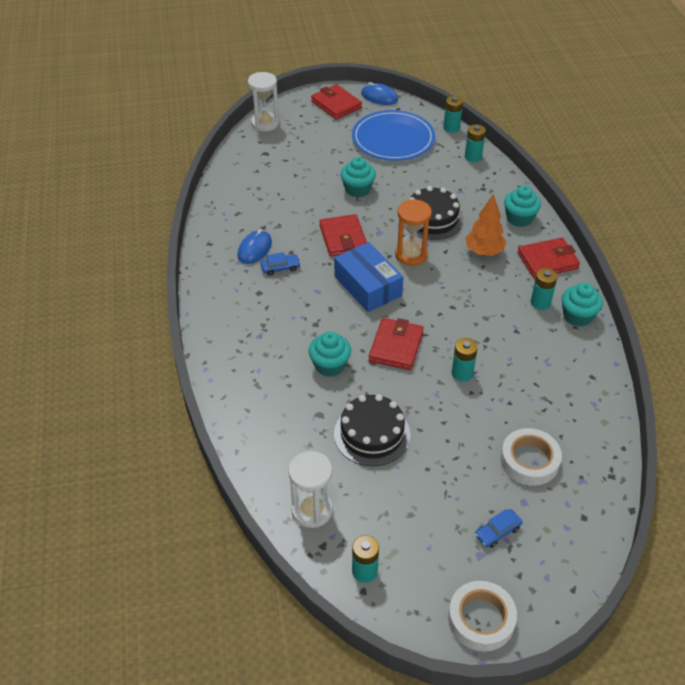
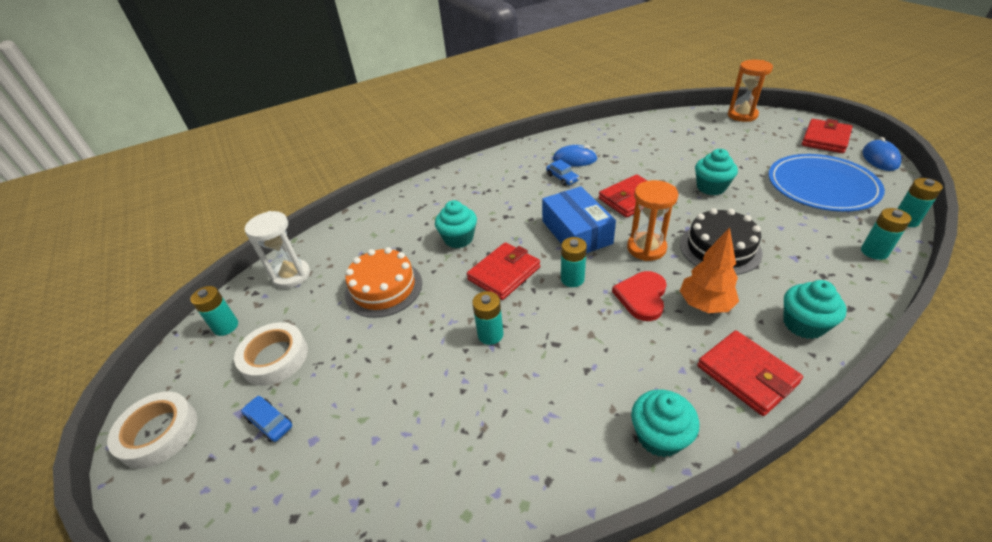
camera: 75 degrees right, 5 degrees down
white hourglass [248,72,279,132] -> orange hourglass [728,60,773,122]
blue box [334,242,403,312] -> blue box turned 60 degrees counterclockwise [542,186,616,253]
black cake [334,394,411,467] -> orange cake [345,247,422,318]
red wallet [369,318,424,370] -> red wallet turned 45 degrees counterclockwise [467,242,540,300]
white tape [500,428,562,486] -> white tape moved to [234,322,308,386]
turquoise battery [531,268,557,310] -> turquoise battery moved to [561,237,587,287]
none -> red heart [612,271,666,321]

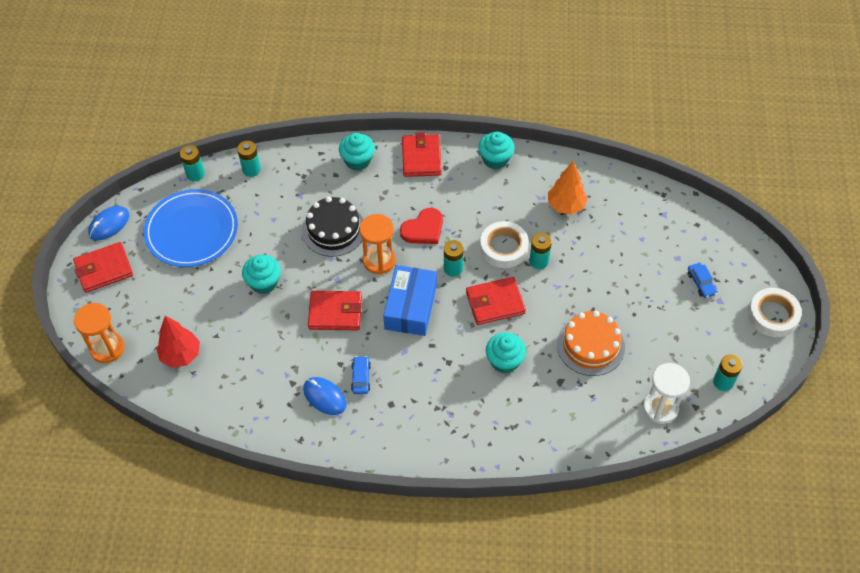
camera: 150 degrees left, 15 degrees up
white tape [234,322,308,386] -> white tape moved to [480,221,529,268]
orange tree [680,228,739,313] -> orange tree moved to [548,161,588,215]
none -> red tree [156,316,200,368]

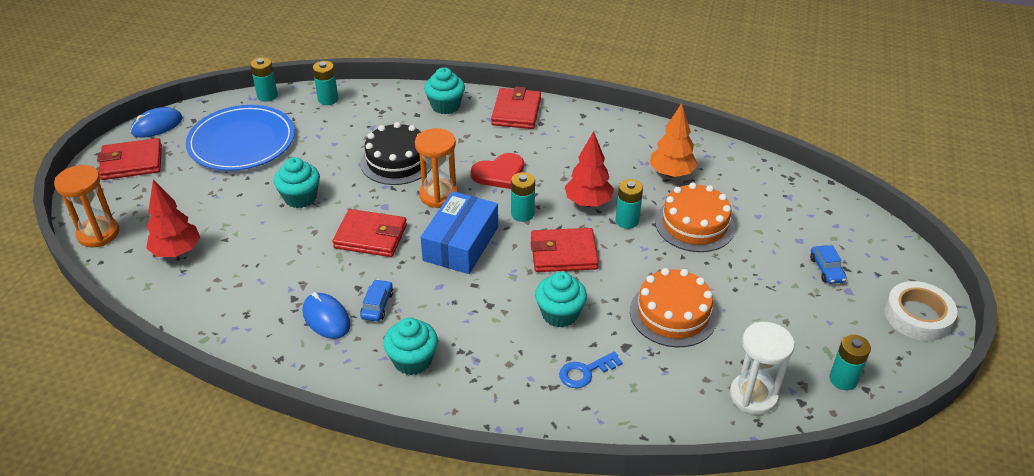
camera: 10 degrees right, 15 degrees down
turquoise cupcake [478,131,515,169] -> turquoise cupcake moved to [383,318,438,375]
white tape [480,221,529,268] -> red tree [565,131,614,207]
none -> blue key [559,352,623,388]
none -> orange cake [655,182,735,252]

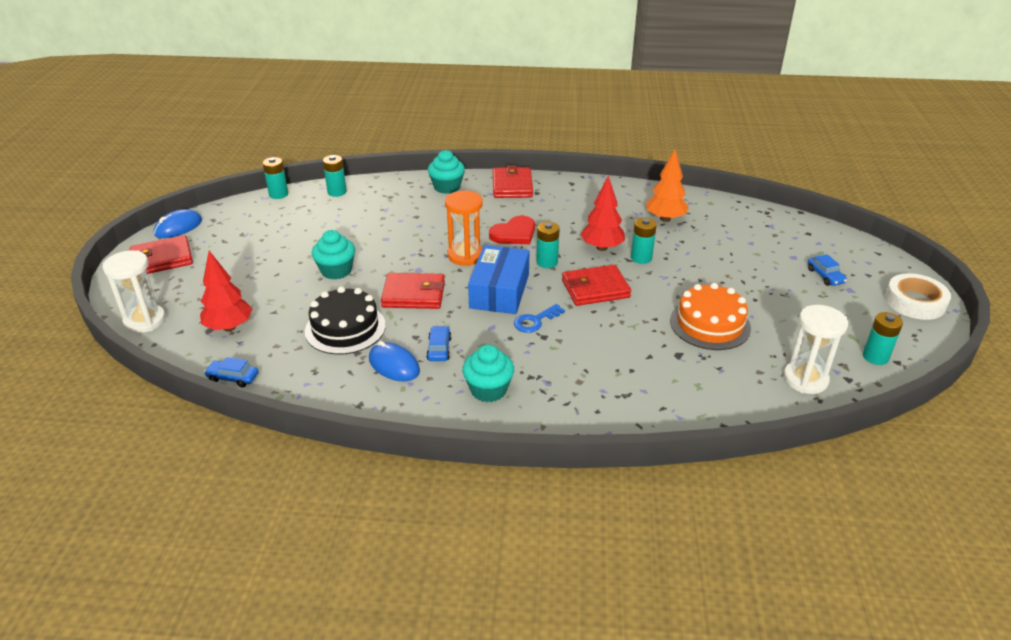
camera: 10 degrees left, 5 degrees down
orange hourglass [54,165,120,247] -> white hourglass [103,251,166,333]
blue plate [186,105,295,171] -> none
black cake [360,122,432,185] -> black cake moved to [305,286,386,355]
turquoise cupcake [535,272,587,327] -> none
blue key [559,352,623,388] -> blue key moved to [514,304,565,333]
orange cake [655,182,735,252] -> none
none -> blue car [204,357,259,387]

